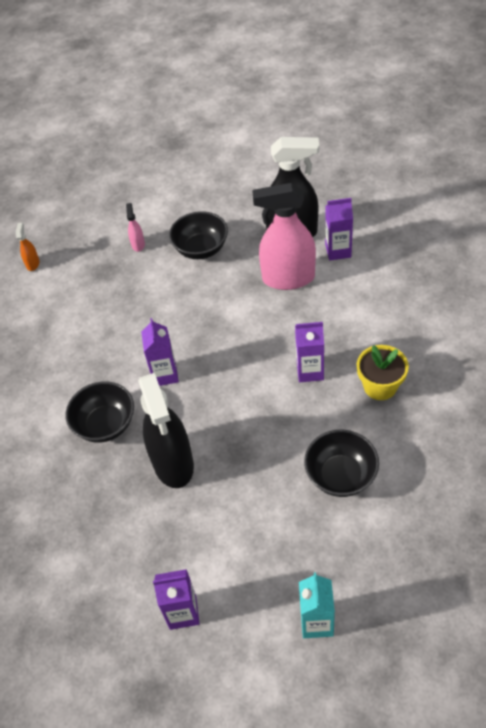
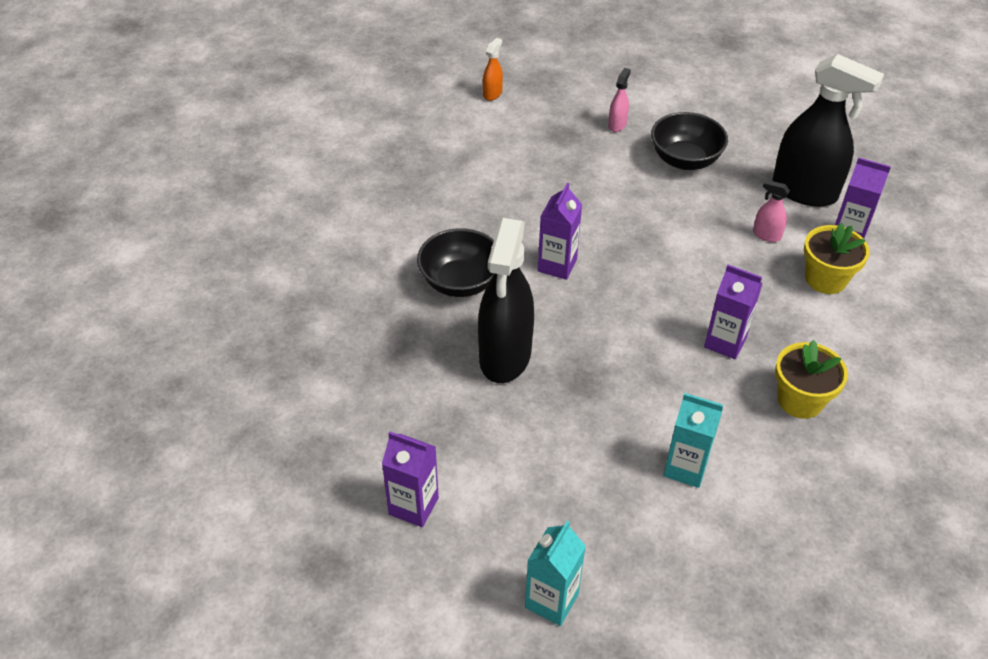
camera: 25 degrees right, 5 degrees down
pink spray bottle [252,183,316,290] -> pink spray bottle [753,180,790,242], size x0.42
black bowl [304,430,379,497] -> turquoise carton [664,393,723,488]
none -> yellow flower pot [804,223,870,294]

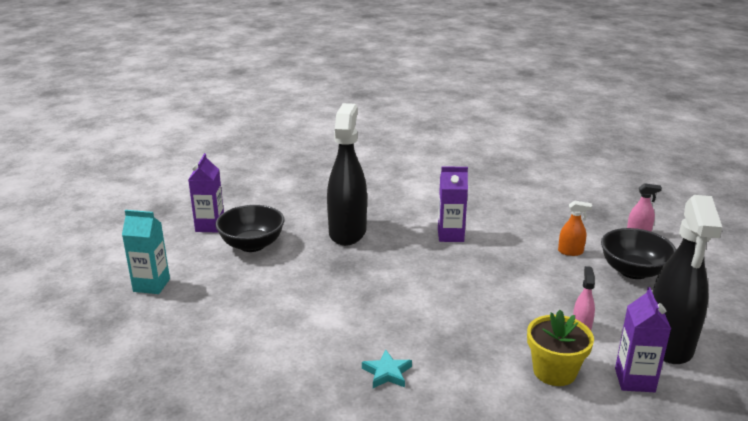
camera: 70 degrees right, 20 degrees down
black bowl [417,228,494,297] -> black bowl moved to [215,205,285,252]
black spray bottle [478,218,534,383] -> black spray bottle turned 105 degrees clockwise [327,103,367,246]
orange spray bottle [483,38,503,101] -> orange spray bottle moved to [558,200,592,256]
turquoise carton [664,393,723,488] -> none
purple carton [704,265,763,359] -> none
yellow flower pot [775,340,848,419] -> turquoise star [362,350,412,388]

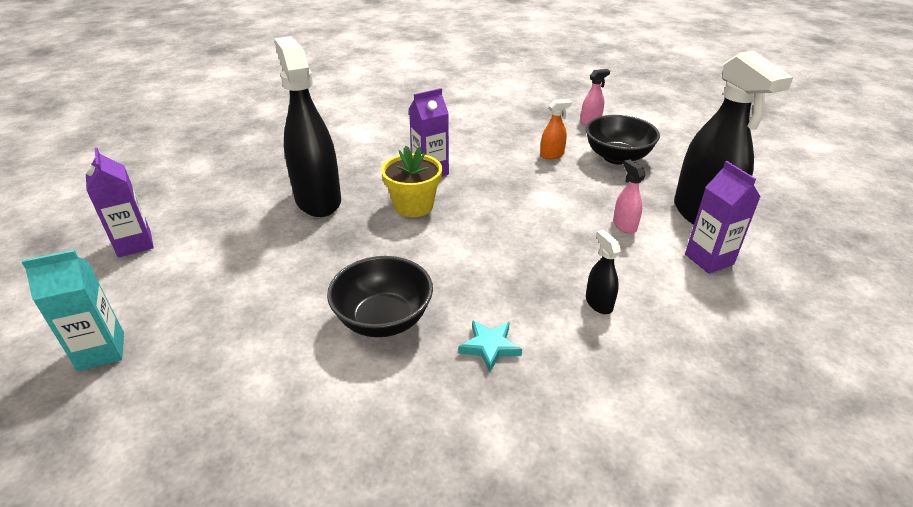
camera: 30 degrees left, 10 degrees up
black bowl [215,205,285,252] -> black bowl moved to [327,256,433,337]
yellow flower pot [527,310,594,386] -> yellow flower pot moved to [381,146,442,217]
none -> black spray bottle [586,230,621,314]

